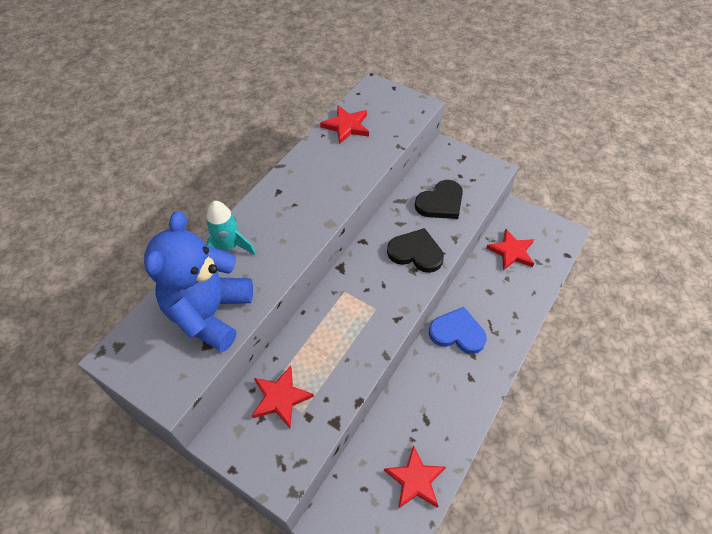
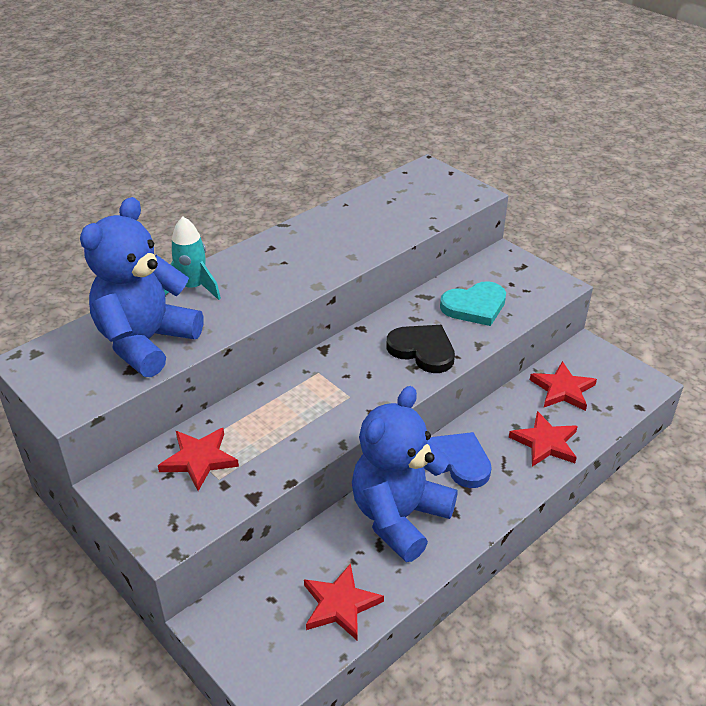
camera: 15 degrees right, 15 degrees down
red star [320,105,369,144] -> red star moved to [509,411,578,467]
black heart [415,180,463,219] -> turquoise heart [440,281,506,326]
none -> blue teddy bear [352,386,458,562]

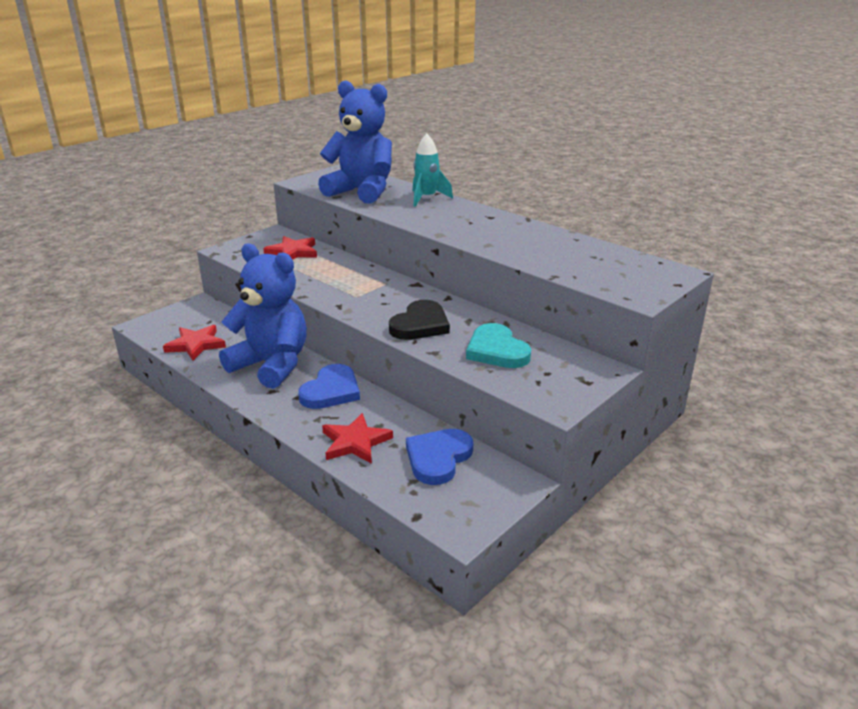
camera: 85 degrees right, 10 degrees down
red star [530,361,597,411] -> blue heart [406,429,473,485]

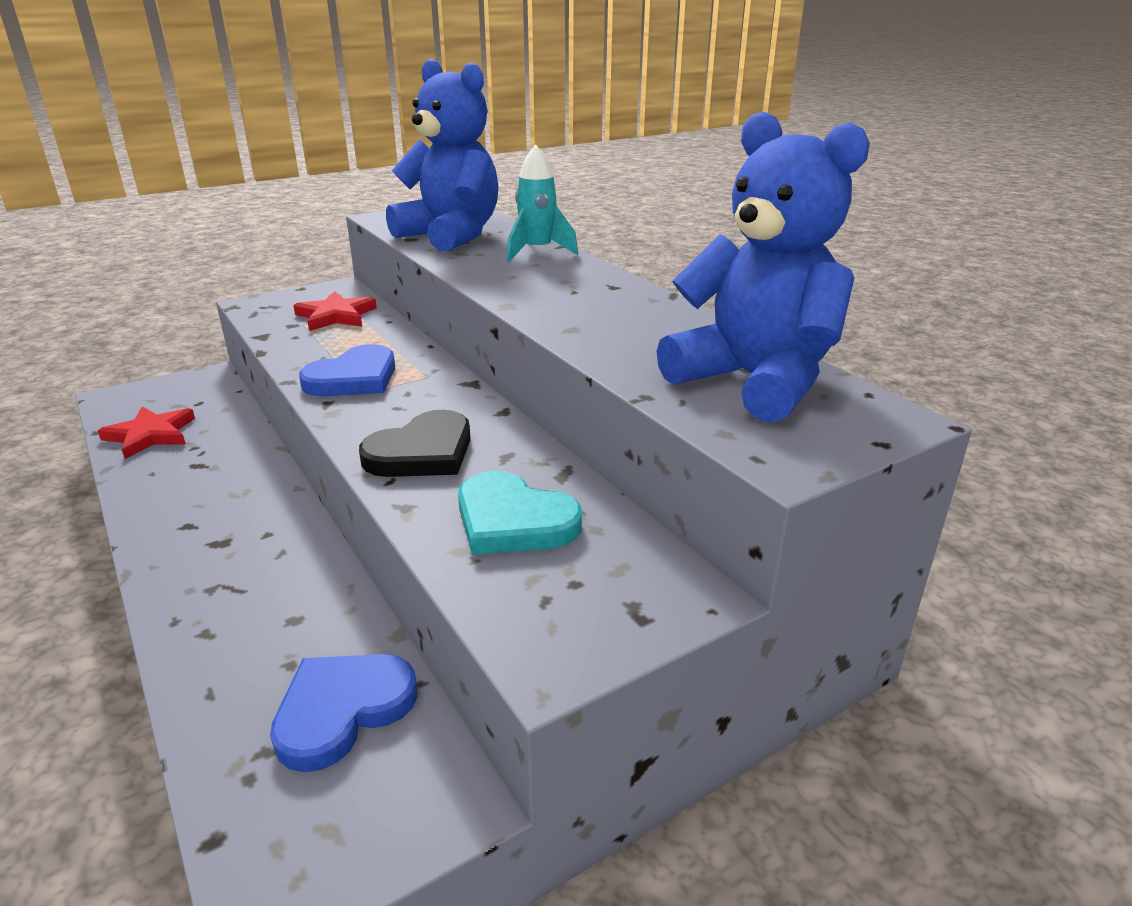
camera: 15 degrees right, 0 degrees up
blue teddy bear [219,243,307,389] -> blue teddy bear moved to [656,112,870,423]
blue heart [298,364,360,409] -> blue heart moved to [299,344,395,396]
red star [322,413,393,464] -> none
turquoise heart [466,323,531,368] -> turquoise heart turned 45 degrees counterclockwise [458,471,582,555]

